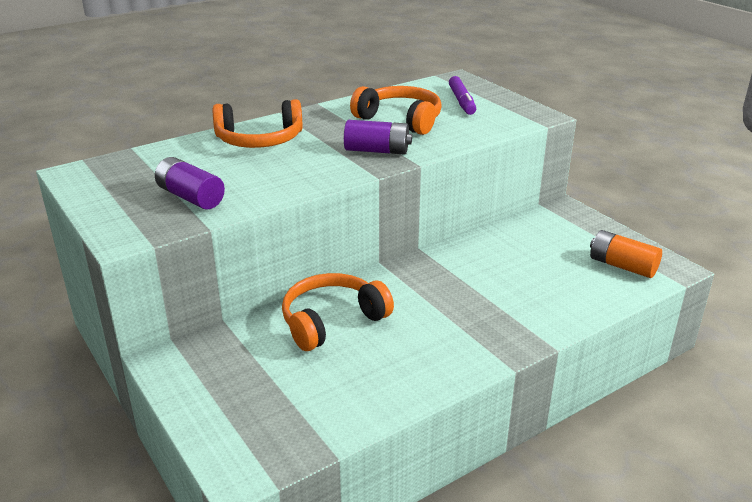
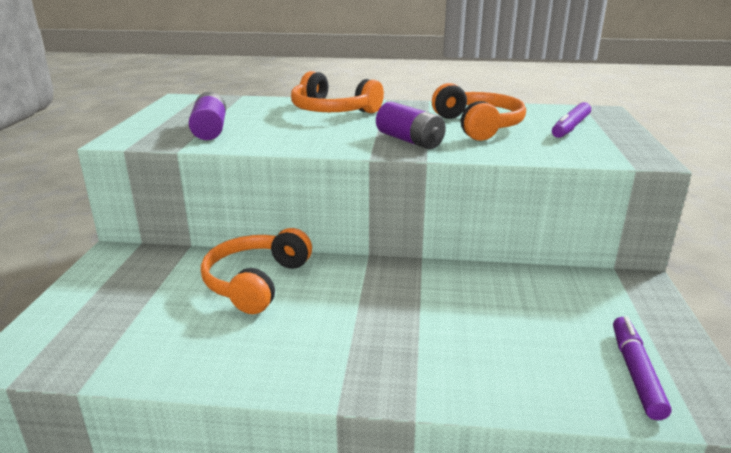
camera: 40 degrees right, 5 degrees down
orange headphones [282,273,394,351] -> orange headphones turned 75 degrees counterclockwise [201,228,312,314]
orange battery [590,230,662,278] -> purple marker [613,316,671,420]

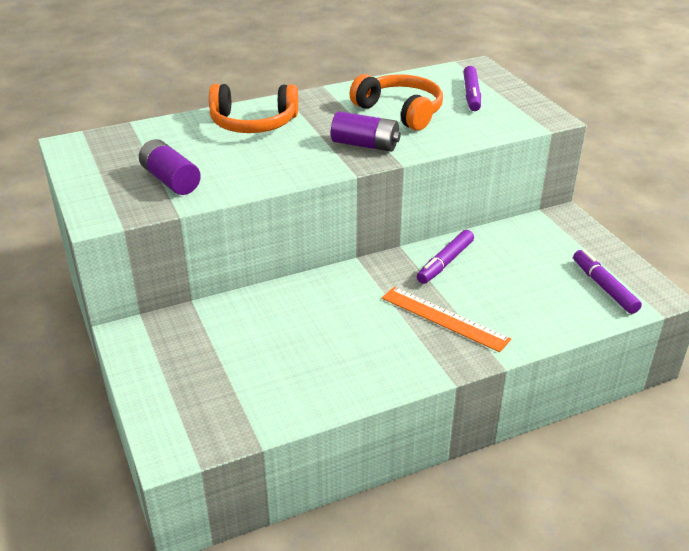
camera: 30 degrees left, 10 degrees up
orange headphones [201,228,312,314] -> none
none -> orange ruler [382,287,511,352]
none -> purple marker [417,230,474,284]

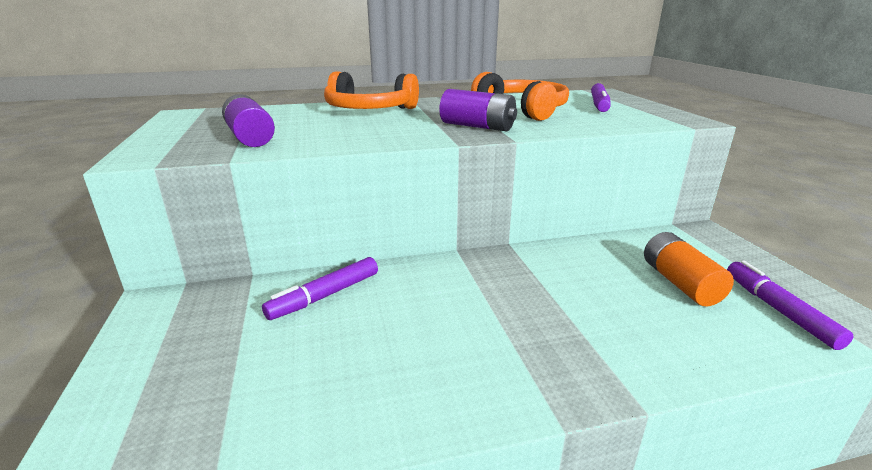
camera: 10 degrees right, 10 degrees down
orange ruler [382,287,511,352] -> none
purple marker [417,230,474,284] -> purple marker moved to [262,257,378,320]
none -> orange battery [644,232,734,307]

